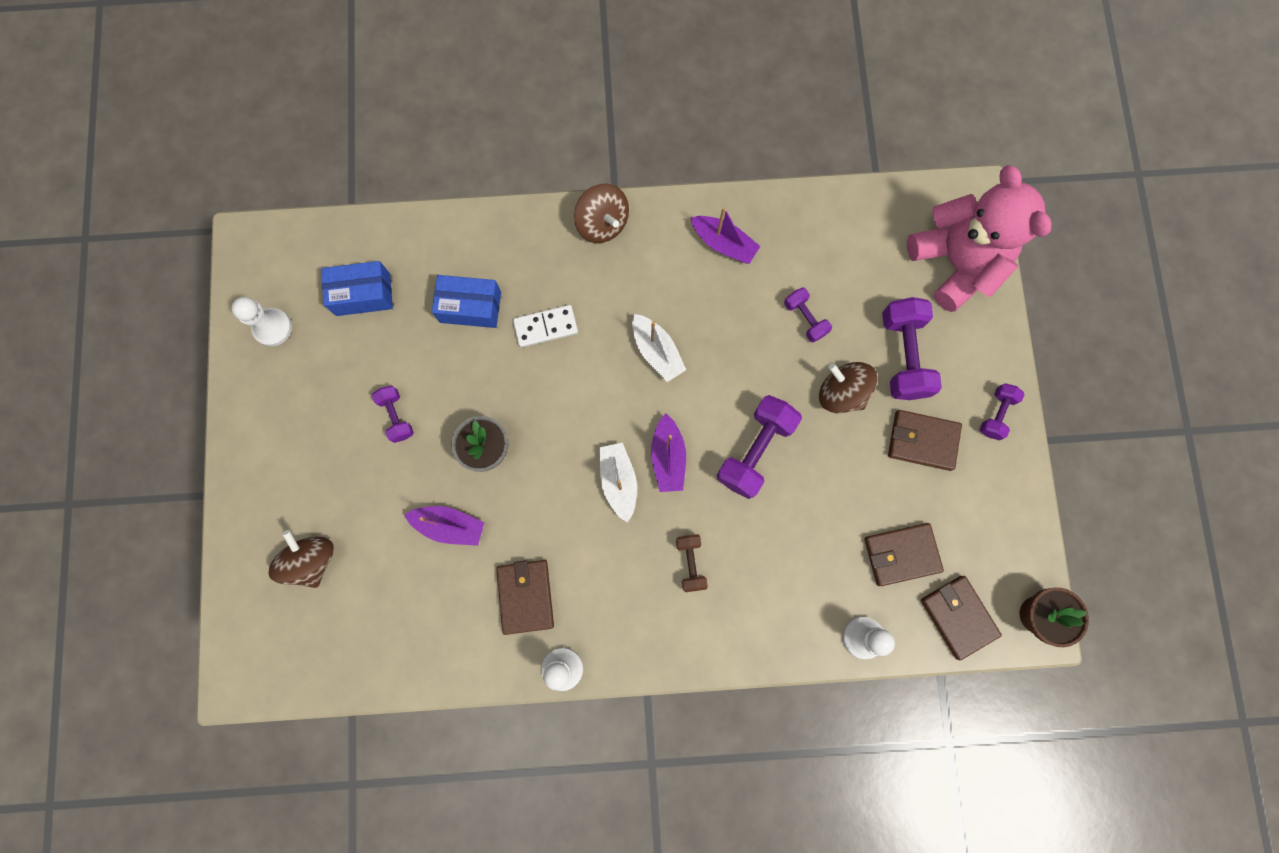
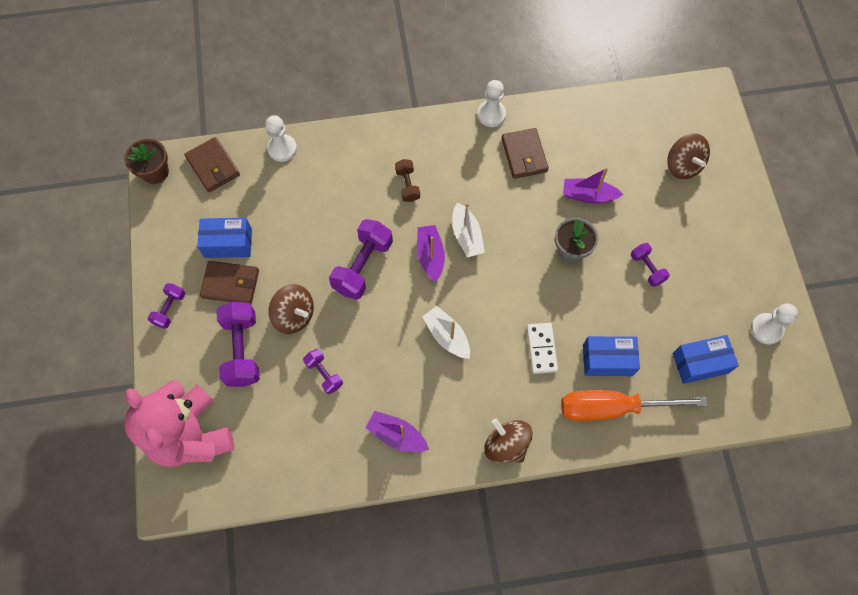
camera: 175 degrees right, 10 degrees down
white domino [513,305,578,347] -> white domino turned 75 degrees counterclockwise [527,323,558,374]
brown wallet [864,523,944,586] -> none
none -> blue box [197,218,252,258]
none -> orange screwdriver [561,390,708,421]

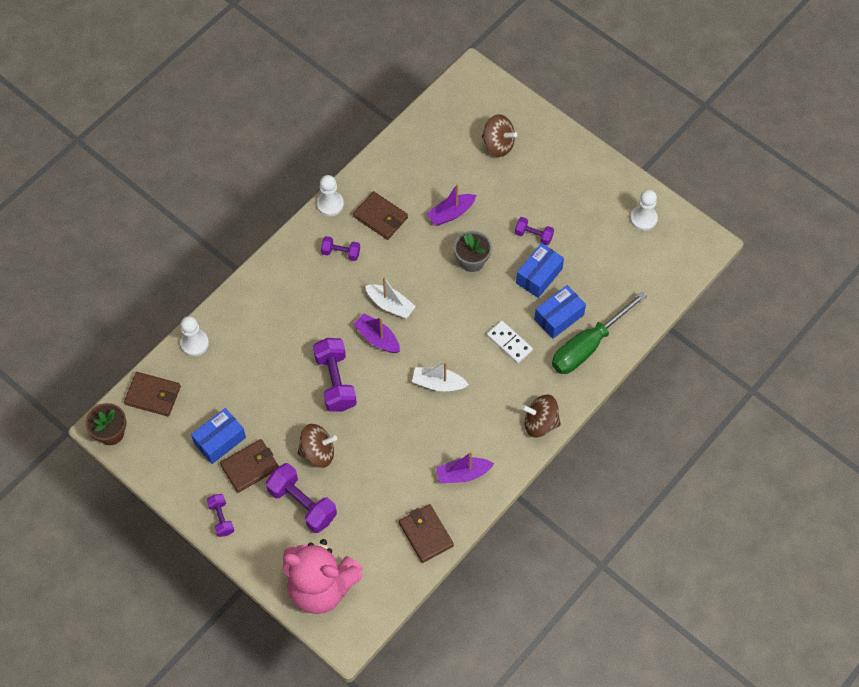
camera: 40 degrees left, 5 degrees down
purple dumbbell [303,349,343,394] -> purple dumbbell moved to [321,236,360,261]
brown dumbbell [395,159,420,202] -> none
orange screwdriver [561,390,708,421] -> green screwdriver [552,291,647,374]
blue box [673,335,739,384] -> blue box moved to [516,243,564,298]
none -> brown wallet [399,504,454,563]

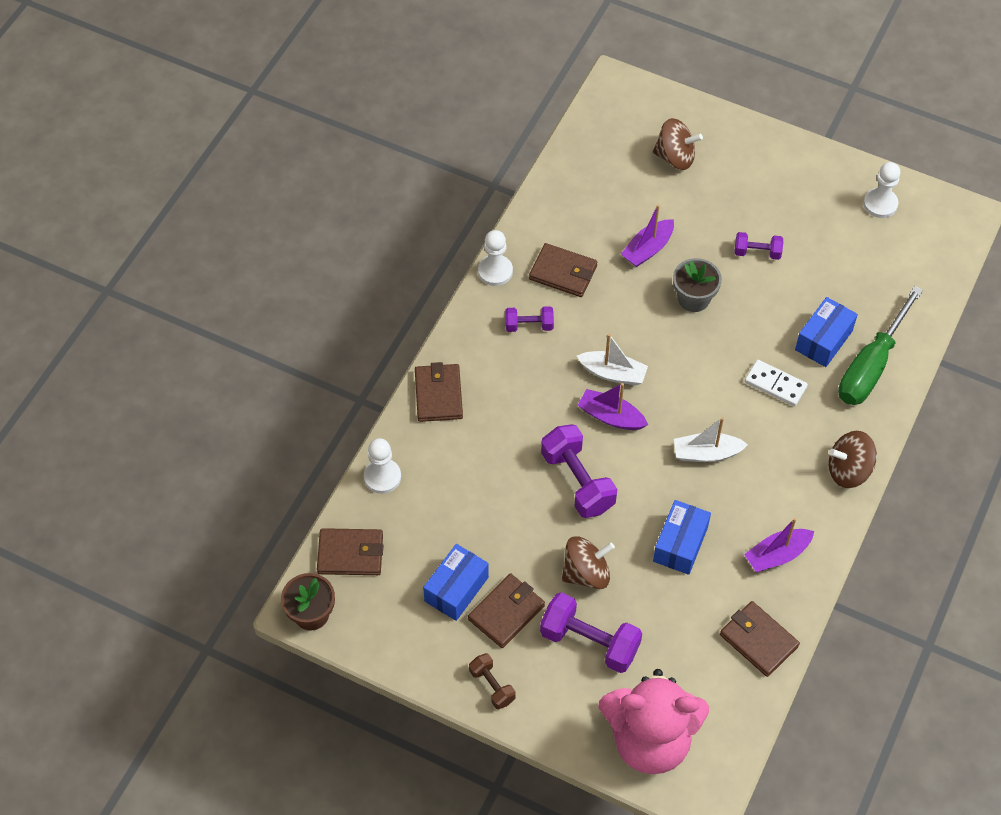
camera: 15 degrees left, 5 degrees down
purple dumbbell [207,494,234,537] -> brown dumbbell [469,653,516,709]
blue box [516,243,564,298] -> blue box moved to [653,500,711,575]
none -> brown wallet [415,362,463,422]

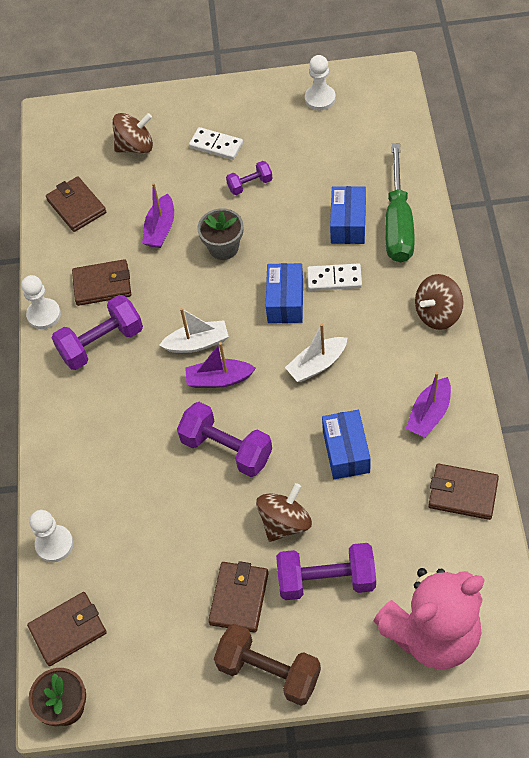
camera: 25 degrees left, 0 degrees up
brown wallet [415,362,463,422] -> brown wallet moved to [46,176,106,232]
blue box [423,544,489,621] -> blue box moved to [266,263,303,323]
brown dumbbell [469,653,516,709] -> brown dumbbell [214,624,321,706], size x1.81
purple dumbbell [505,306,554,332] -> purple dumbbell [52,295,143,370], size x1.81
none -> white domino [189,127,243,160]

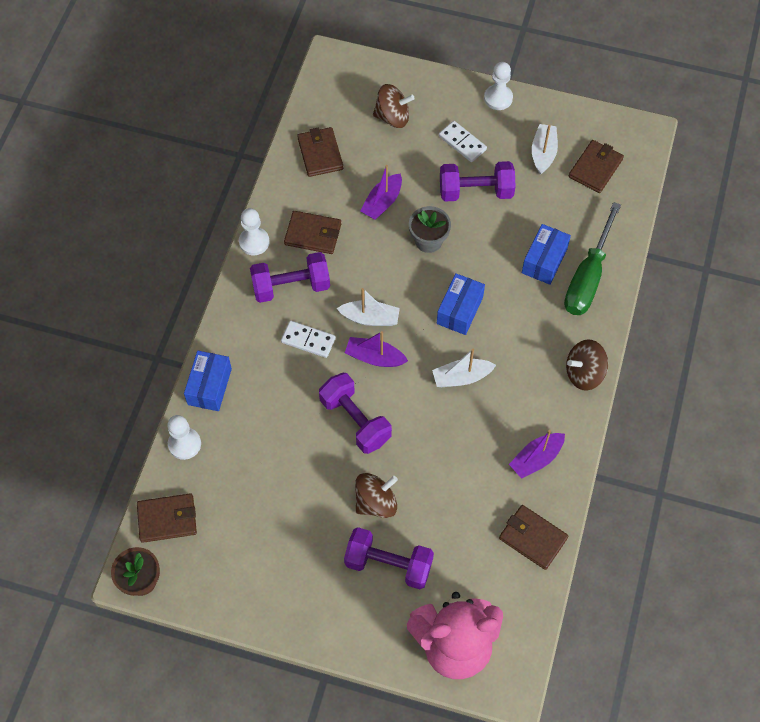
camera: 15 degrees right, 5 degrees up
brown wallet [208,561,269,633] -> brown wallet moved to [569,140,624,193]
brown dumbbell [214,624,321,706] -> none
purple dumbbell [226,161,273,195] -> purple dumbbell [440,161,516,202], size x1.81
white pawn [305,55,336,110] -> white pawn moved to [484,62,513,110]
white domino [307,263,362,291] -> white domino moved to [281,320,336,358]
blue box [322,410,371,479] -> blue box moved to [184,351,232,411]
none -> white boat [532,124,558,175]

